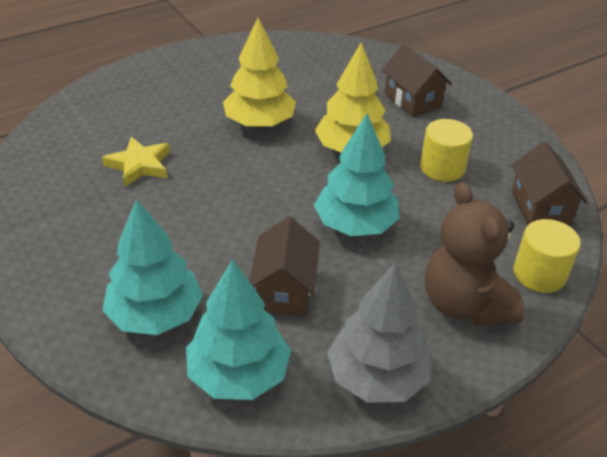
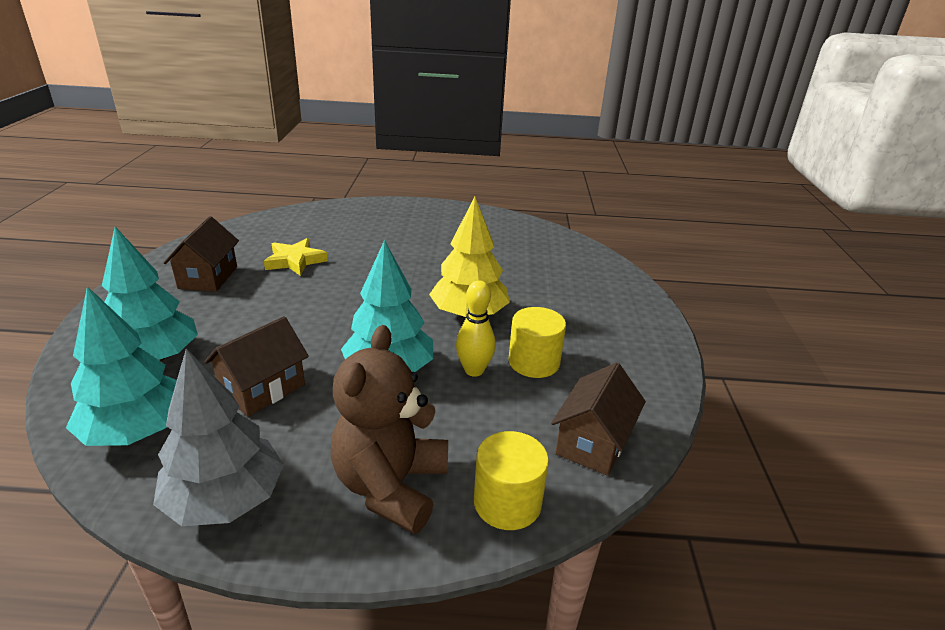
camera: 35 degrees right, 10 degrees down
yellow tree [223,18,296,128] -> none
brown house [382,44,452,117] -> brown house moved to [163,216,239,292]
none -> yellow bowling pin [456,280,496,377]

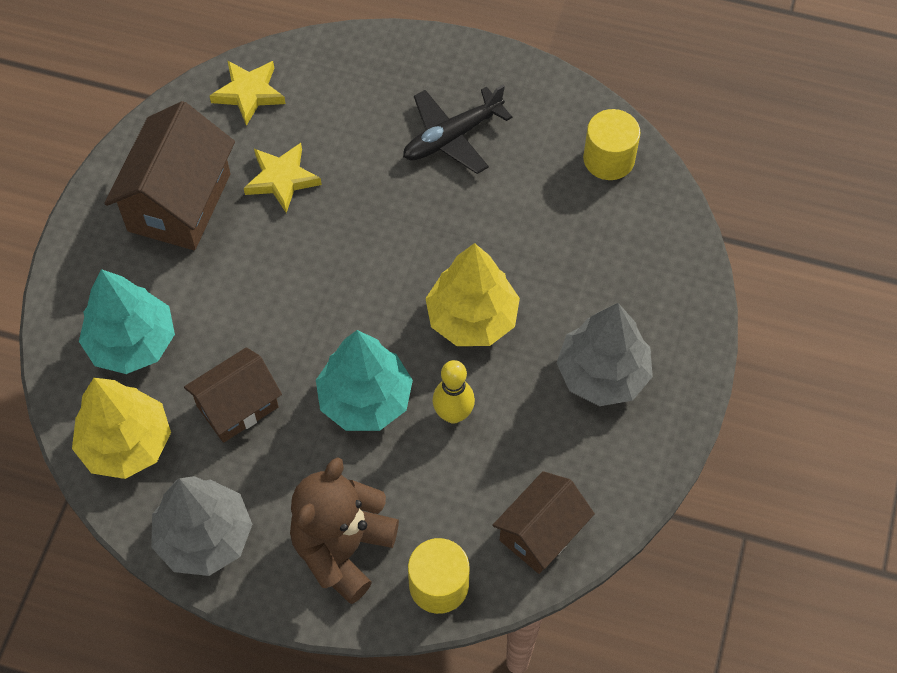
camera: 15 degrees right, 30 degrees up
turquoise tree [66,287,177,446] -> yellow tree [72,378,171,479]
brown house [163,216,239,292] -> brown house [104,101,235,250], size x1.55
yellow cylinder [509,307,566,378] -> yellow cylinder moved to [583,109,641,180]
none -> yellow star [210,60,286,126]
none -> black plane [403,85,512,174]
none -> grey tree [556,303,653,406]

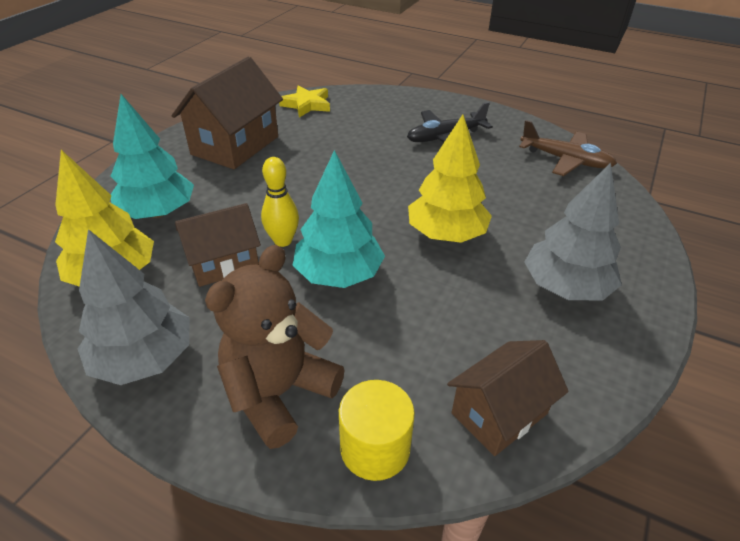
camera: 10 degrees right, 20 degrees down
yellow star [244,143,322,213] -> none
yellow bowling pin [433,360,475,424] -> yellow bowling pin moved to [261,157,299,247]
yellow cylinder [583,109,641,180] -> brown plane [519,120,617,176]

